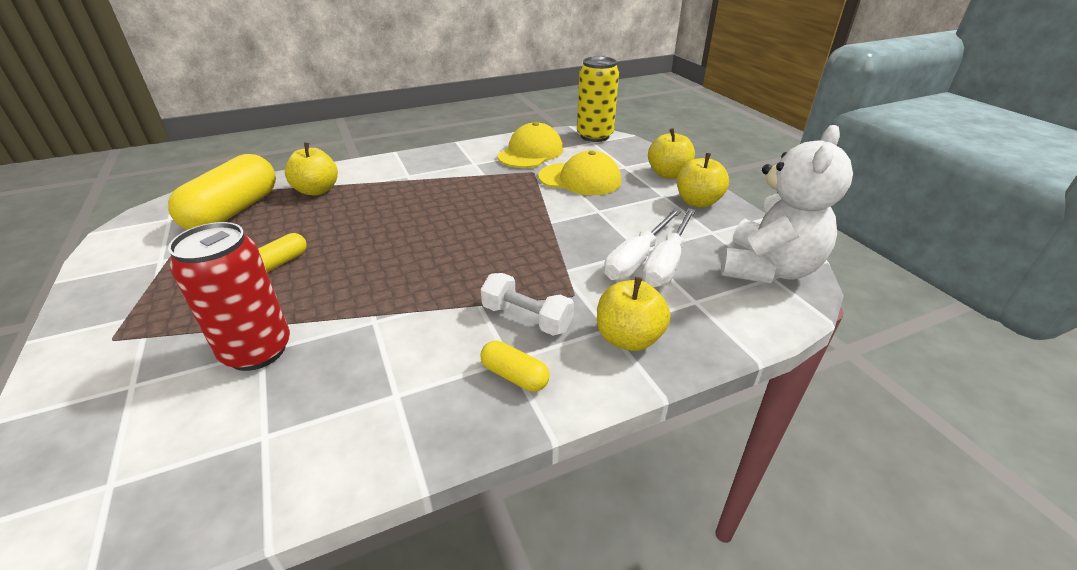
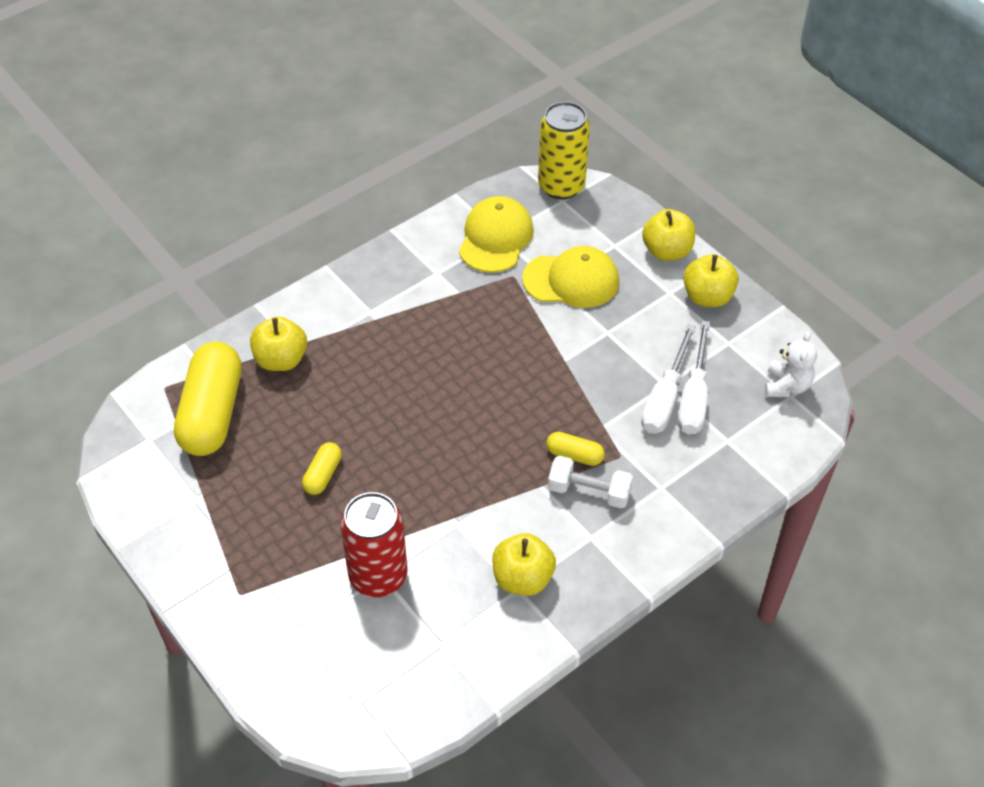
camera: 15 degrees left, 15 degrees up
yellow capsule [480,341,550,392] -> yellow capsule moved to [546,432,605,466]
yellow apple [597,277,670,351] -> yellow apple moved to [492,533,556,596]
white teddy bear [721,125,853,283] -> white teddy bear [765,331,817,397], size x0.52

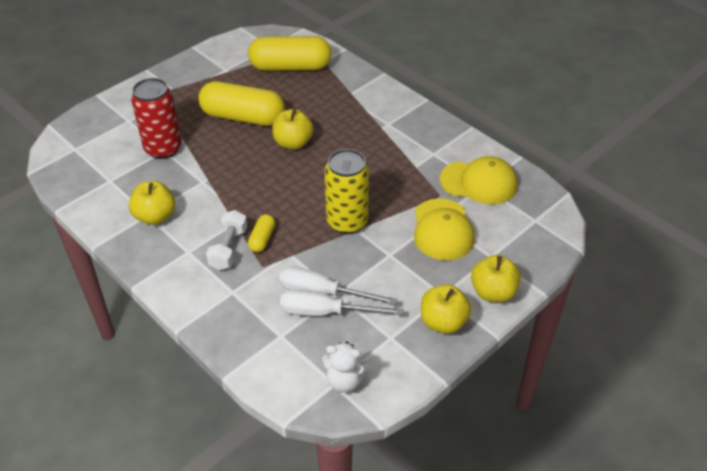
camera: 85 degrees right, 5 degrees down
yellow apple [250,316,307,371] -> yellow apple moved to [272,109,314,150]
yellow capsule [302,442,342,495] -> yellow capsule [198,81,285,126], size x2.20
yellow can [538,102,590,200] -> yellow can moved to [325,149,369,234]

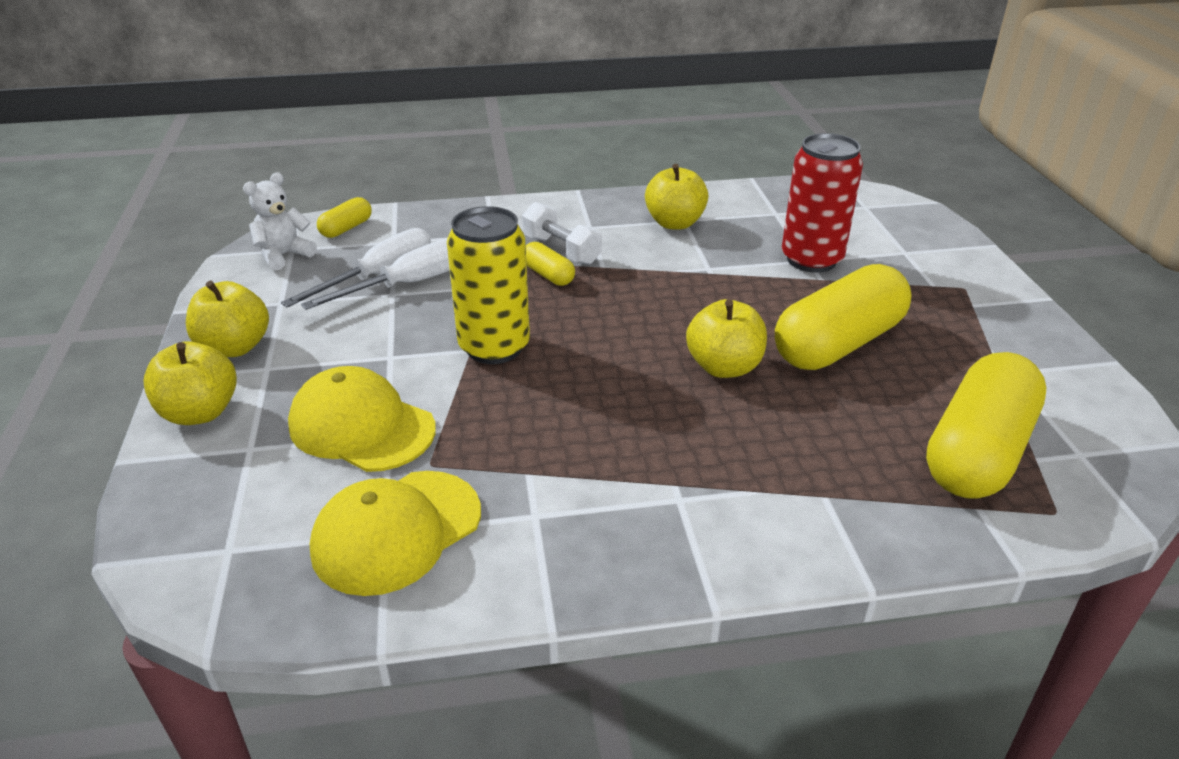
camera: 125 degrees right, 10 degrees down
none -> yellow capsule [317,197,372,238]

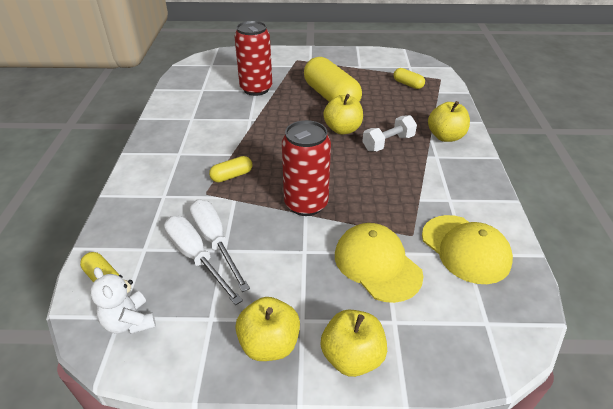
camera: 80 degrees left, 5 degrees up
yellow cap [288,366,436,472] -> yellow cap turned 105 degrees clockwise [335,223,423,303]
yellow can [447,206,530,364] -> red can [282,120,331,216]
white dumbbell [522,202,602,265] -> white dumbbell moved to [362,115,417,152]
yellow apple [645,164,708,230] -> yellow apple moved to [428,101,470,142]
yellow capsule [926,352,1047,499] -> yellow capsule [394,68,425,89], size x0.45

